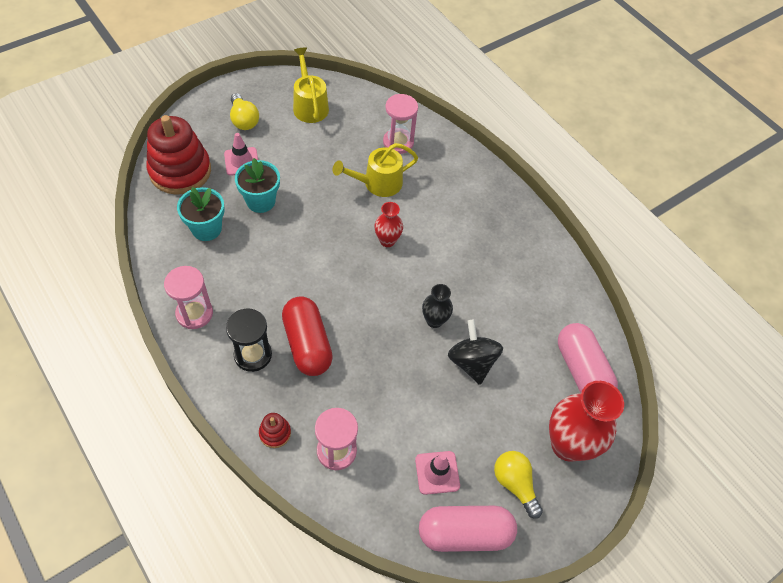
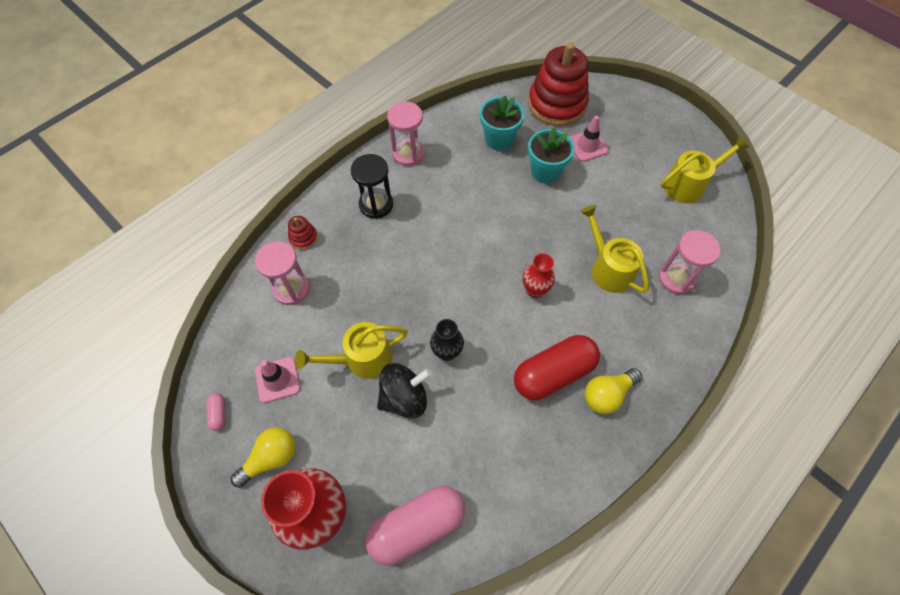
camera: 85 degrees right, 5 degrees up
yellow light bulb [230,93,259,130] -> yellow light bulb moved to [585,368,642,414]
red capsule [282,296,333,376] -> red capsule moved to [514,335,600,400]
pink capsule [419,506,517,552] -> pink capsule [207,393,226,431], size x0.41
none -> yellow watering can [295,322,408,379]

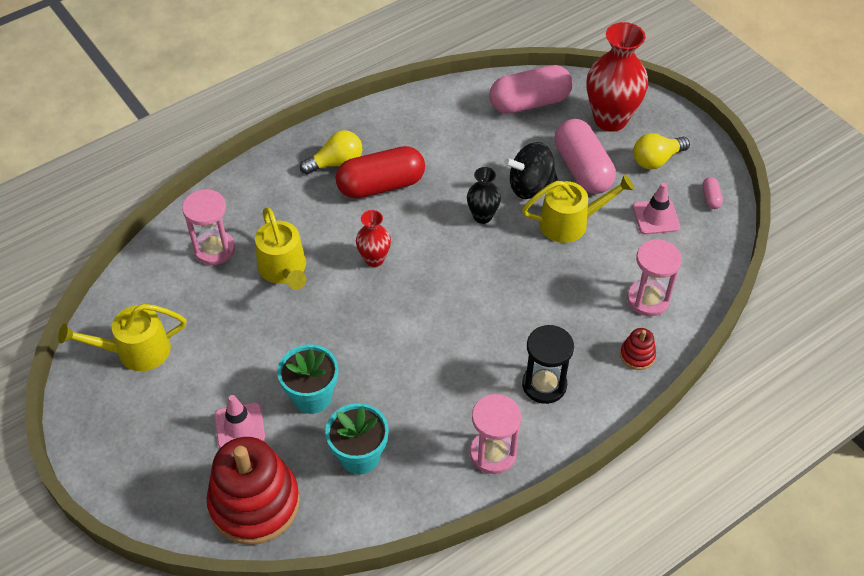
camera: 170 degrees left, 10 degrees down
none -> pink capsule [555,119,616,194]

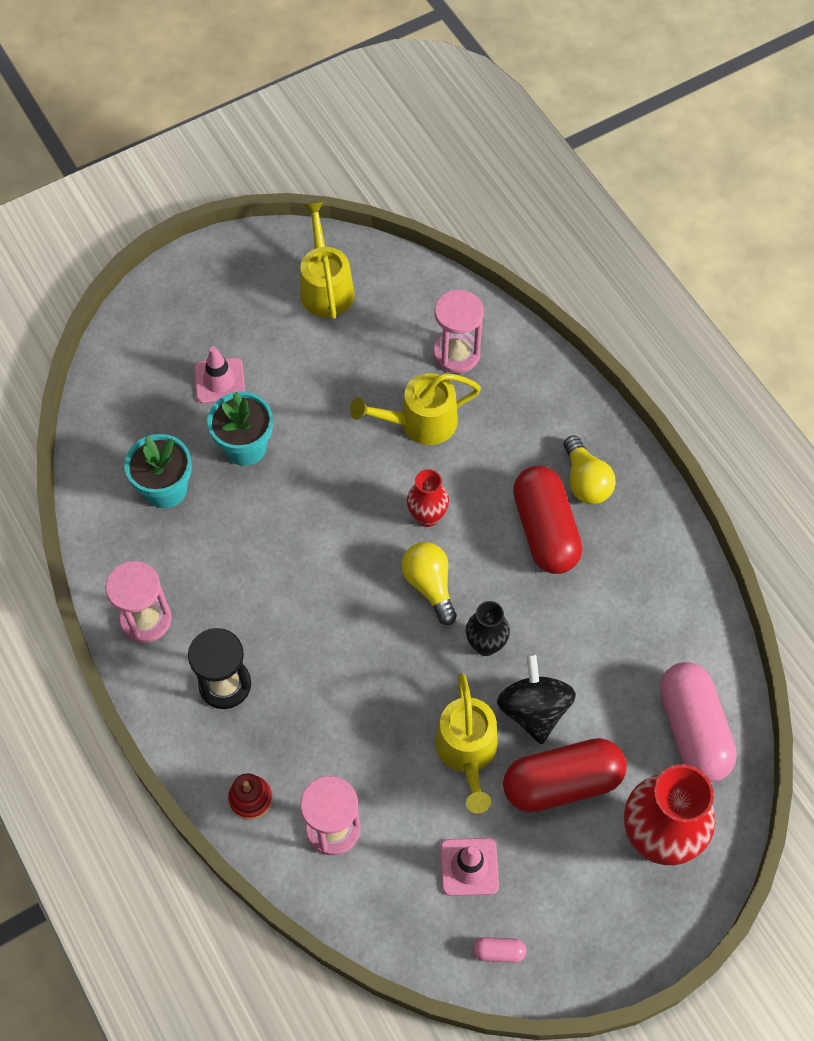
camera: 95 degrees right, 10 degrees up
red stacking toy [207,437,300,545] -> none
pink capsule [555,119,616,194] -> red capsule [503,738,627,812]
yellow light bulb [633,133,690,170] -> yellow light bulb moved to [401,542,457,625]

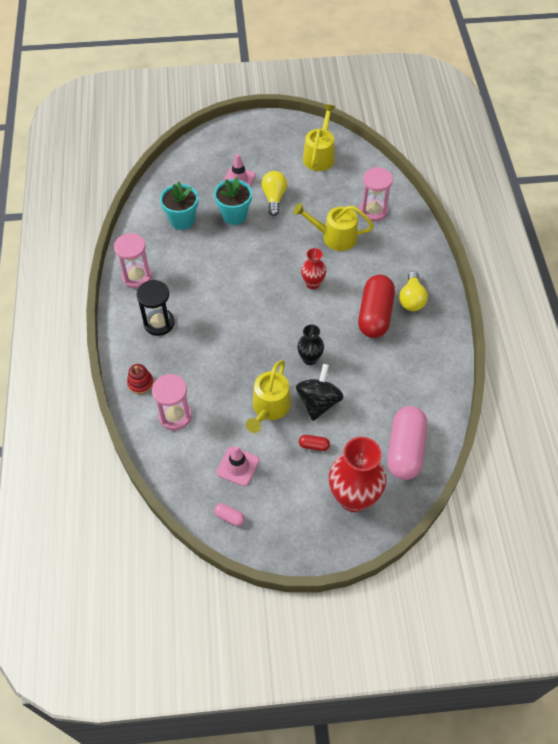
camera: 25 degrees right, 5 degrees down
yellow light bulb [401,542,457,625] -> yellow light bulb moved to [261,171,287,216]
red capsule [503,738,627,812] -> red capsule [299,435,330,451], size x0.41

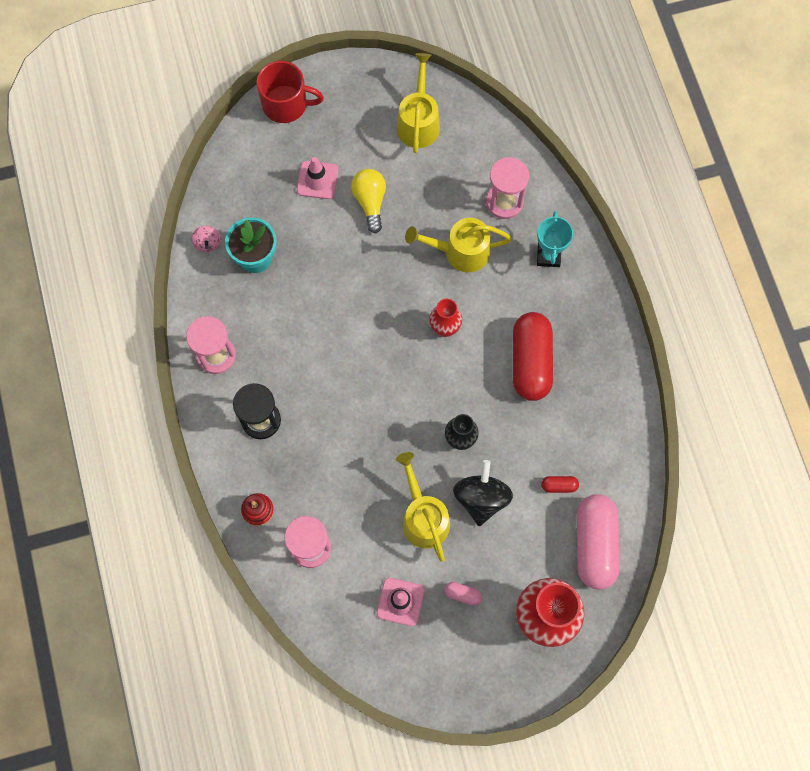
camera: 10 degrees left, 15 degrees up
turquoise flower pot [214,177,252,225] -> none
pink capsule [214,503,245,526] -> pink capsule moved to [444,582,482,606]
yellow watering can [246,360,291,433] -> yellow watering can turned 150 degrees clockwise [396,452,450,562]
red capsule [299,435,330,451] -> red capsule moved to [541,476,579,493]
yellow light bulb [399,271,428,311] -> none
none -> pink spinning top [191,226,221,252]
none -> red mug [257,61,324,123]
none -> turquoise trophy [537,211,573,267]

